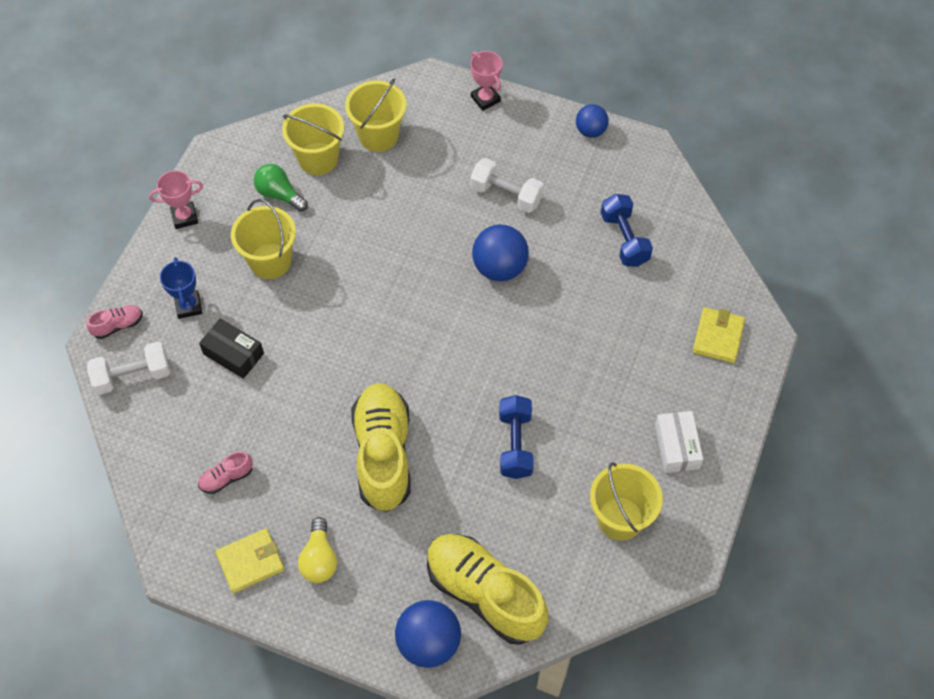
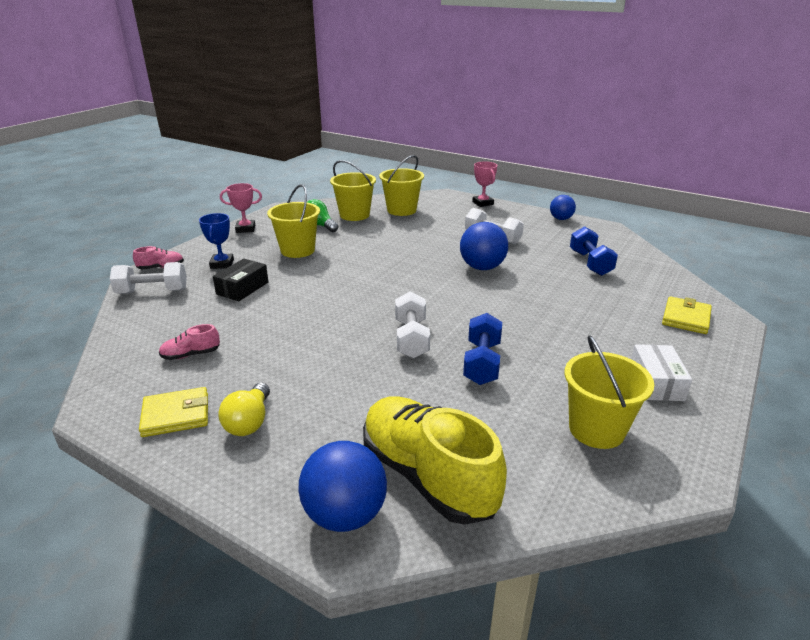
camera: 10 degrees right, 30 degrees down
black box [199,318,264,379] -> black box turned 75 degrees clockwise [213,259,269,301]
yellow shoe [352,383,411,512] -> none
none -> white dumbbell [395,292,430,358]

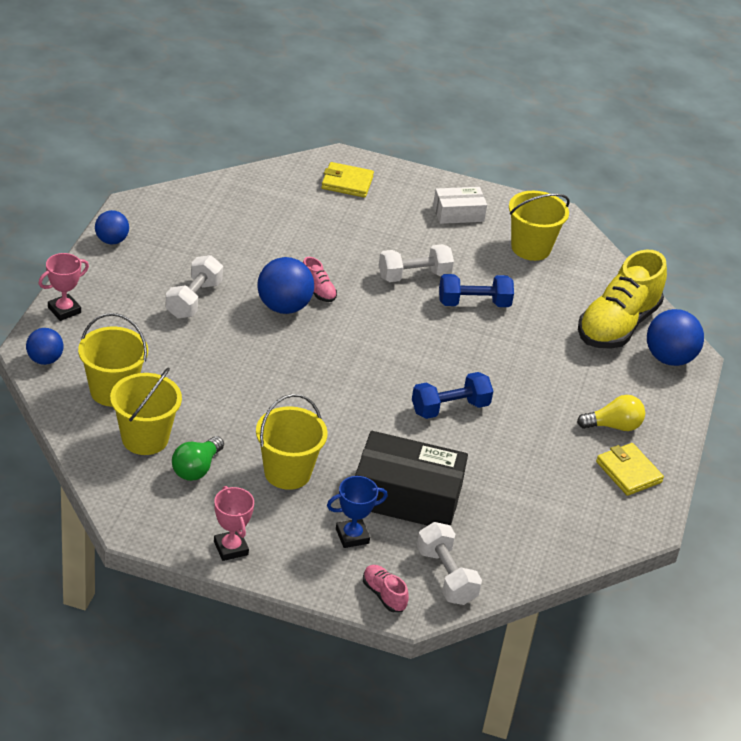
camera: 110 degrees left, 10 degrees up
pink shoe [159,324,220,360] -> pink shoe moved to [302,257,337,302]
black box [213,259,269,301] -> black box [355,431,468,526], size x1.81
white dumbbell [395,292,430,358] -> white dumbbell moved to [379,244,454,282]
blue dumbbell [570,226,618,276] -> blue dumbbell moved to [412,372,493,419]
none -> blue ball [26,328,64,365]

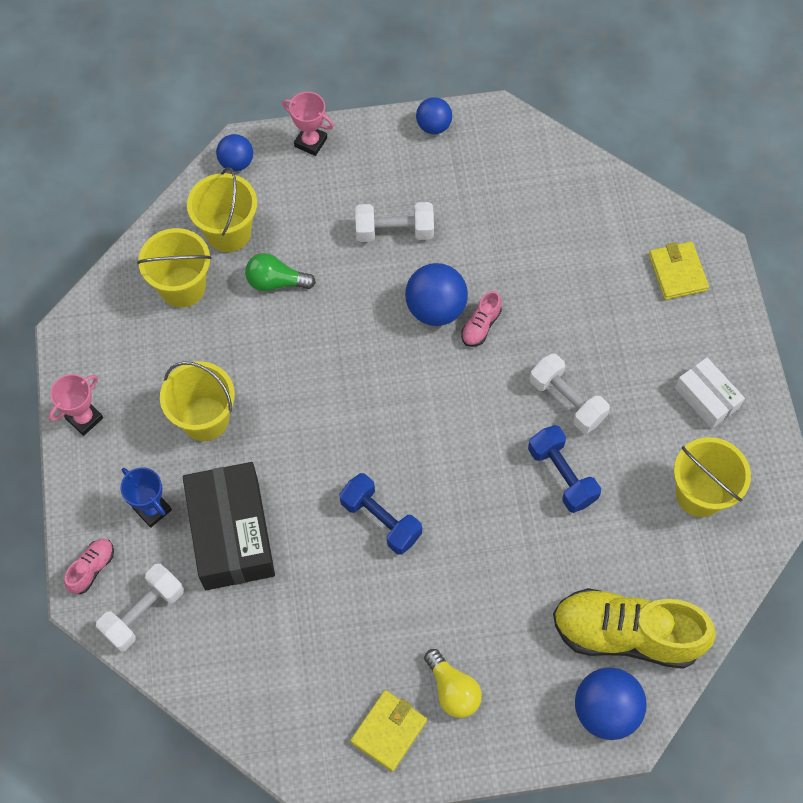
camera: 70 degrees right, 25 degrees up
green light bulb [172,436,224,481] -> green light bulb moved to [245,253,316,291]

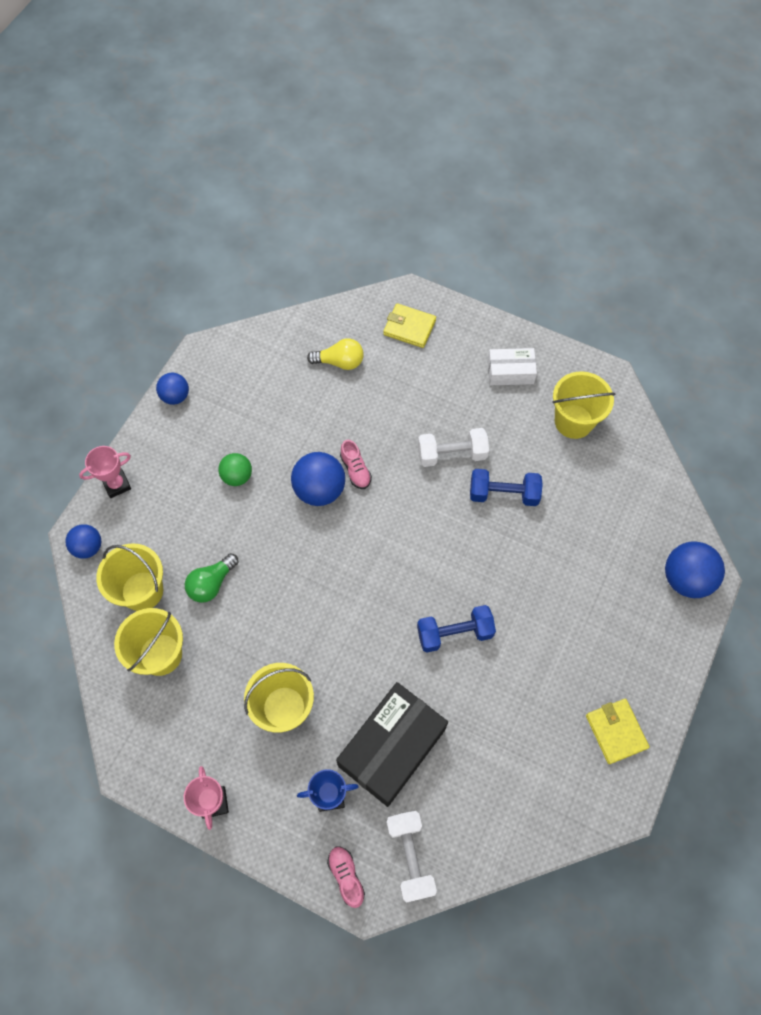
camera: 55 degrees left, 0 degrees up
black box [183,462,275,590] -> black box turned 75 degrees counterclockwise [336,682,448,807]
white dumbbell [355,202,434,242] -> green ball [218,453,252,486]
yellow light bulb [424,649,482,718] -> yellow light bulb moved to [307,338,364,370]
yellow shoe [553,588,716,669] -> none

